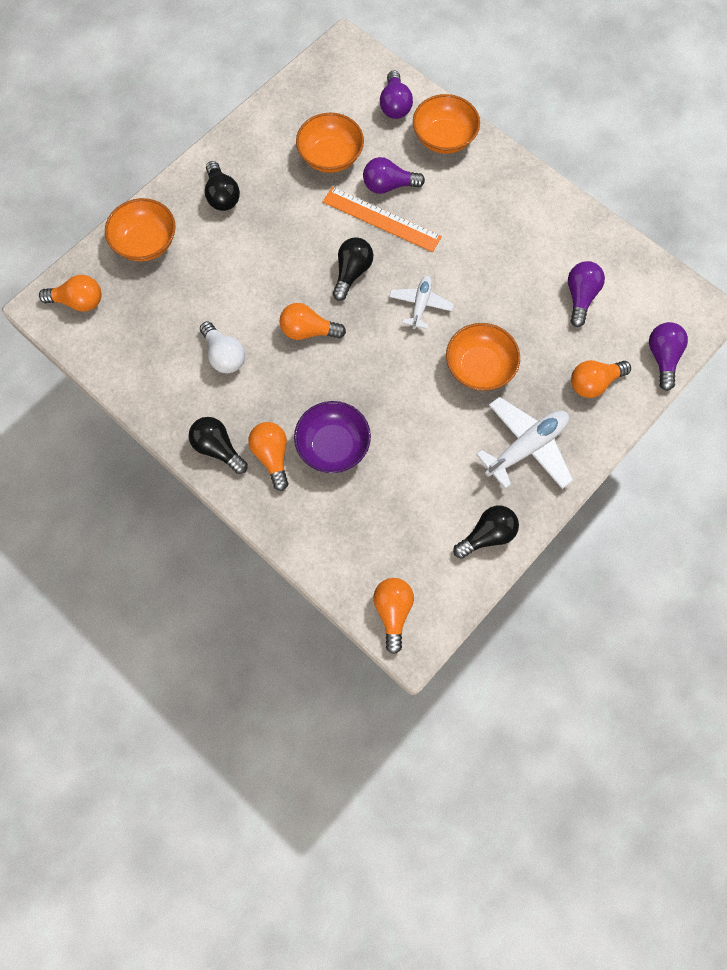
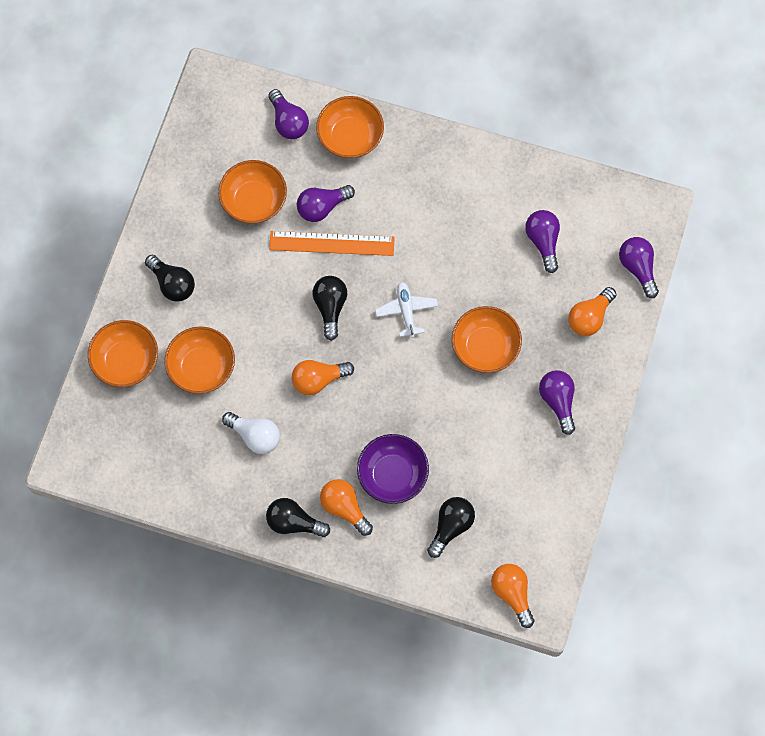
camera: 25 degrees left, 0 degrees up
orange light bulb [39,275,102,312] -> none
black light bulb [453,506,519,559] -> black light bulb moved to [427,497,475,558]
white plane [476,397,573,489] -> purple light bulb [539,370,575,435]
none -> orange bowl [164,327,235,394]

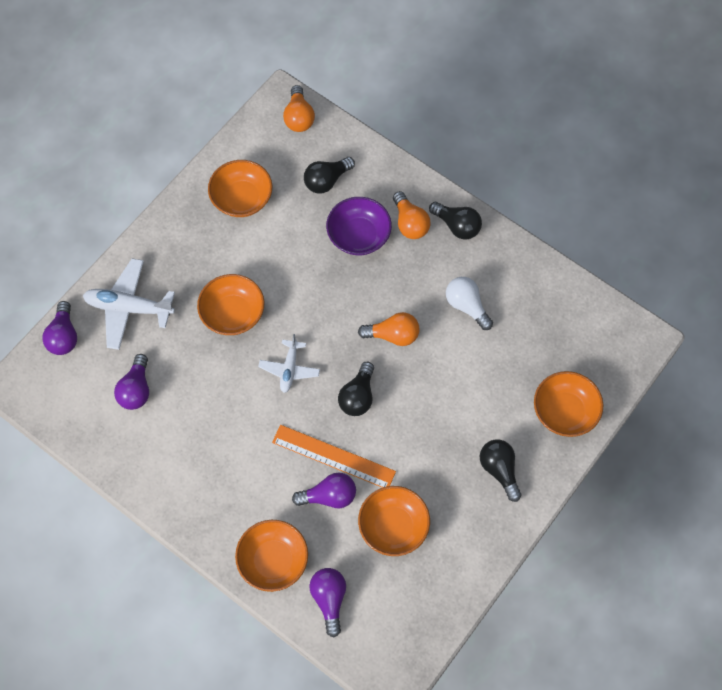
camera: 160 degrees left, 5 degrees down
orange bowl [164,327,235,394] -> orange bowl moved to [208,160,273,217]
purple light bulb [539,370,575,435] -> none
orange light bulb [568,287,616,336] -> white plane [83,259,175,350]

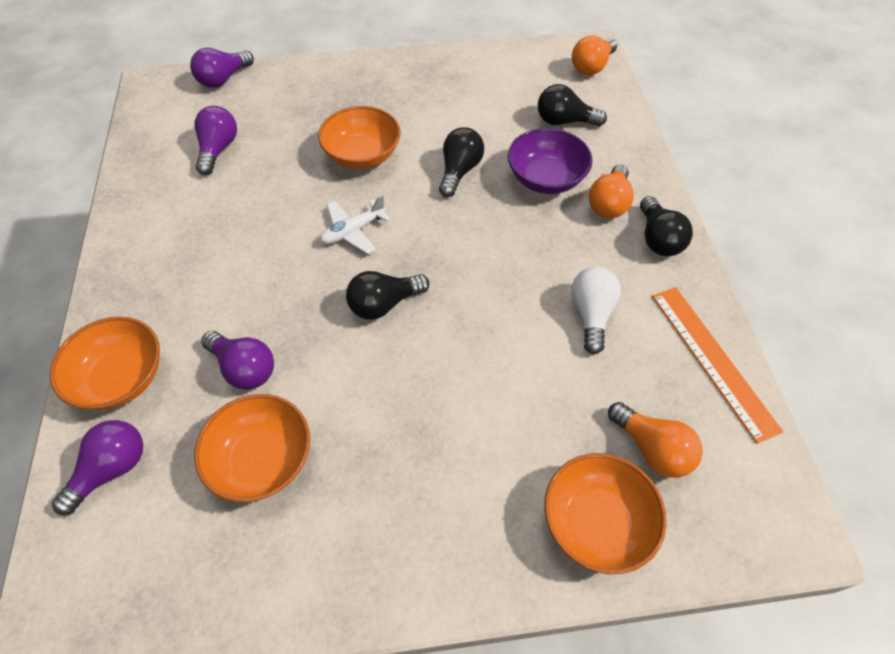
camera: 45 degrees right, 10 degrees down
white plane [83,259,175,350] -> none
purple light bulb [114,354,149,410] -> purple light bulb turned 135 degrees clockwise [194,106,237,175]
orange bowl [208,160,273,217] -> none
orange ruler [272,425,396,488] -> orange ruler moved to [652,287,783,444]
orange light bulb [358,312,420,346] -> orange light bulb moved to [608,402,703,478]
black light bulb [480,440,522,502] -> black light bulb moved to [439,127,484,197]

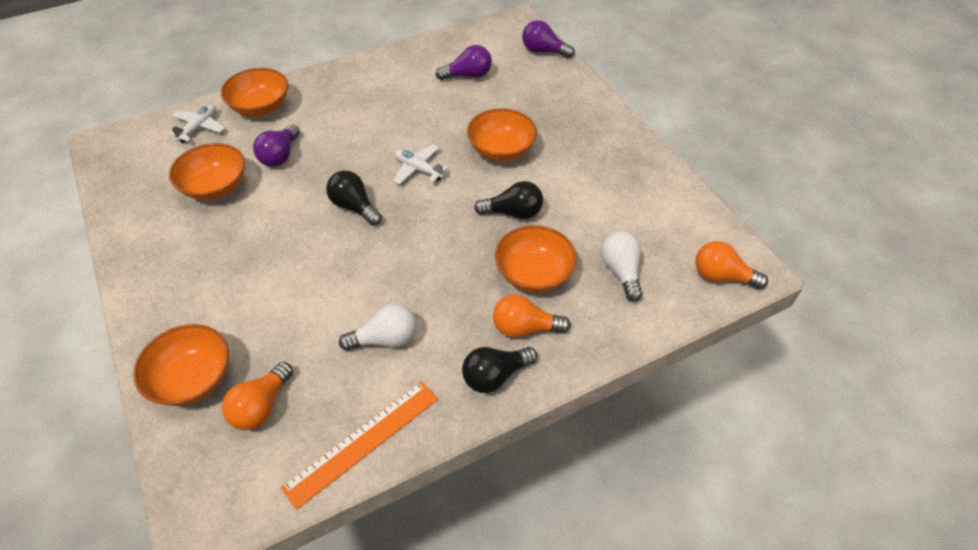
camera: 70 degrees right, 5 degrees down
purple light bulb [52,420,143,515] -> white plane [169,104,225,143]
purple bowl [508,128,593,194] -> orange bowl [495,225,577,293]
black light bulb [538,84,607,126] -> white light bulb [600,231,643,301]

